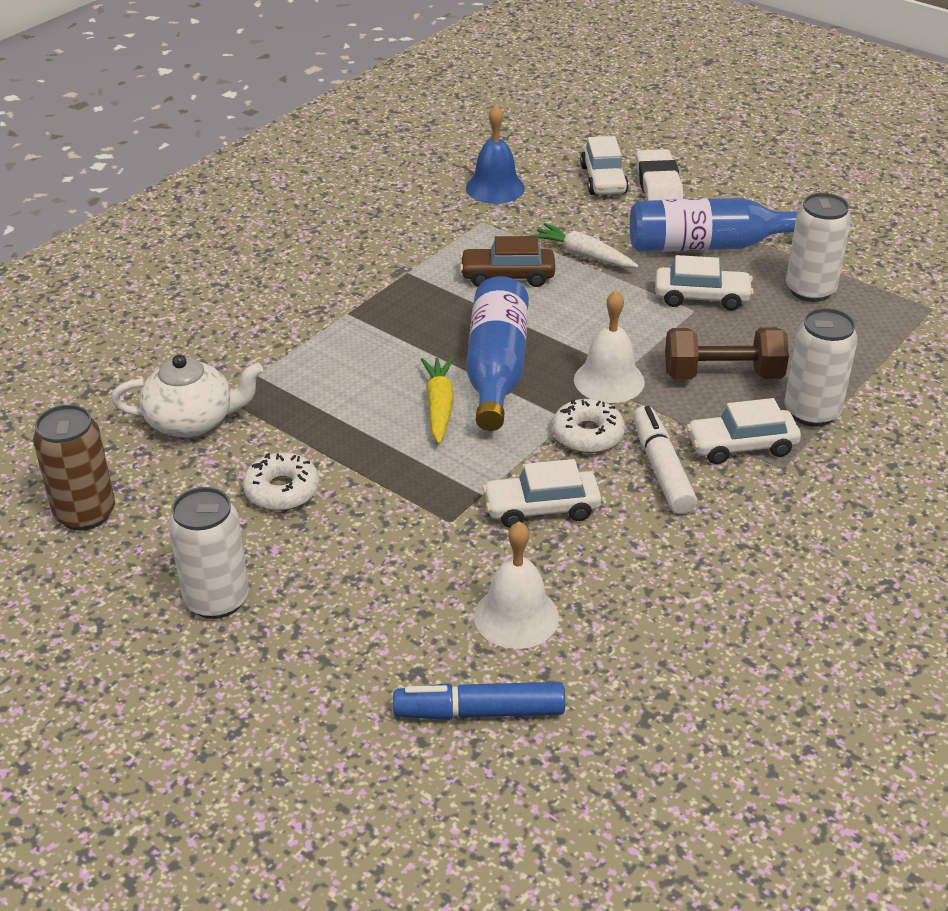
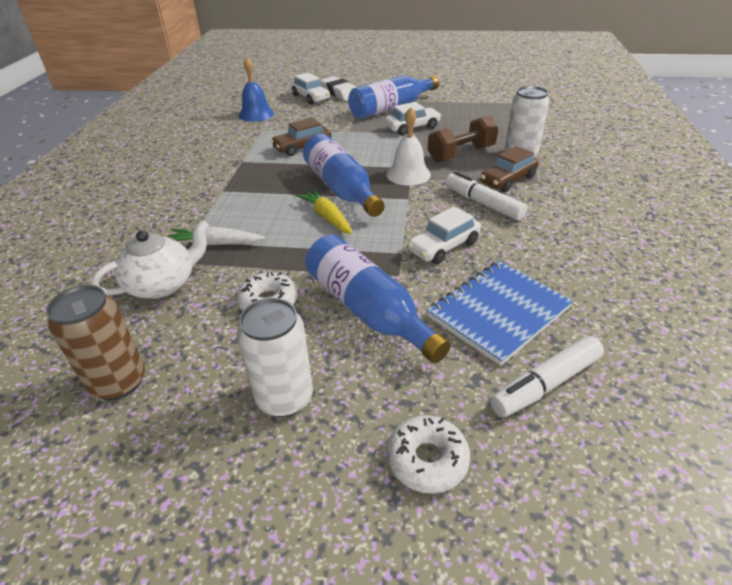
camera: 30 degrees left, 0 degrees up
blue marker [393,682,565,720] -> white marker [490,336,604,417]
white bell [474,522,559,649] -> blue notebook [427,261,573,366]
white carrot [530,223,638,268] -> white carrot moved to [168,227,265,245]
white donut [552,399,625,453] -> white donut moved to [387,415,470,494]
white car [686,398,801,464] -> brown car [480,146,539,192]
white can [786,193,851,302] -> none
none -> blue bottle [305,235,451,363]

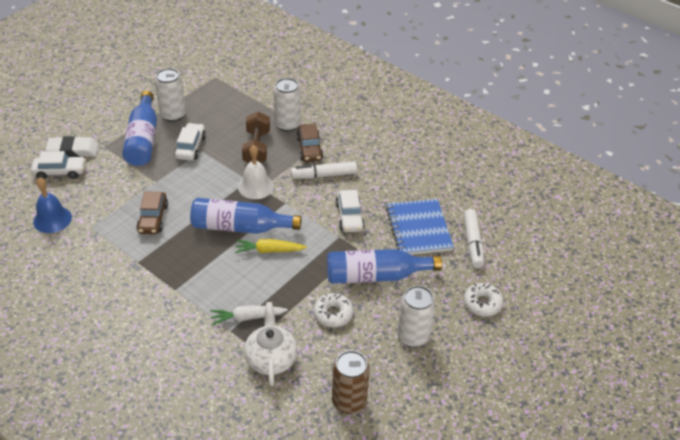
camera: 60 degrees left, 5 degrees up
white carrot [168,227,265,245] -> white carrot turned 45 degrees clockwise [210,305,288,325]
none -> white can [155,68,186,122]

